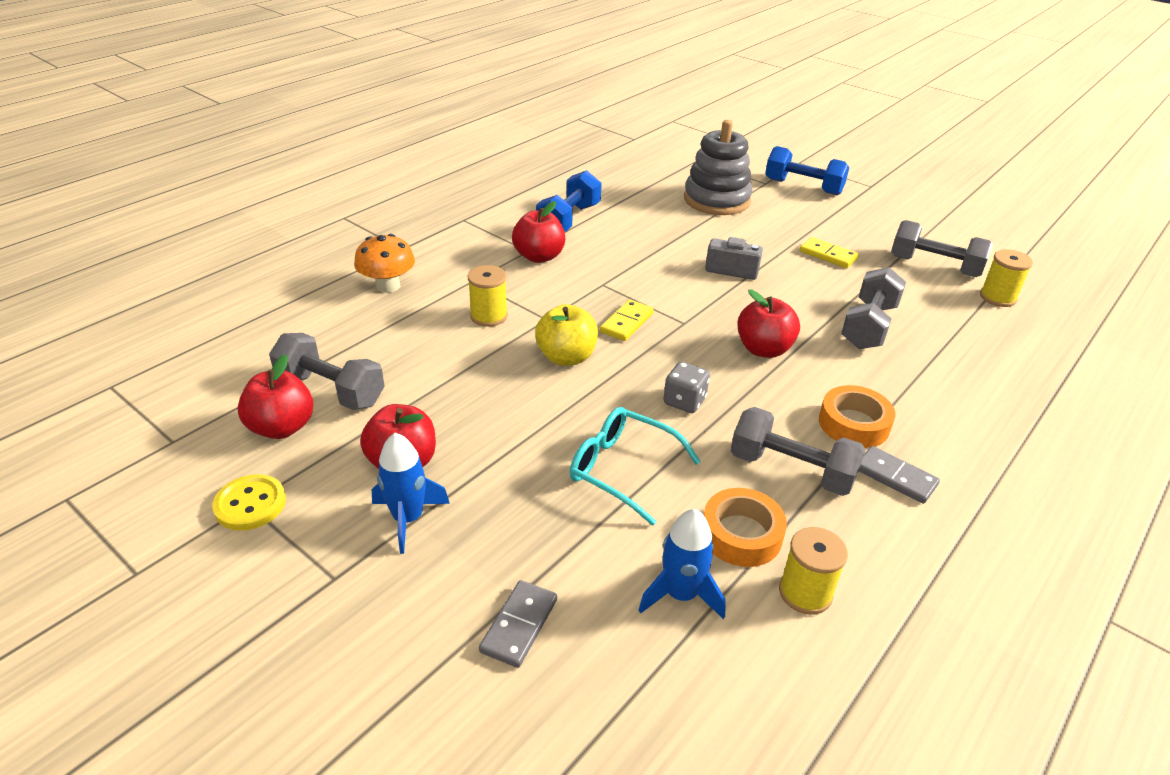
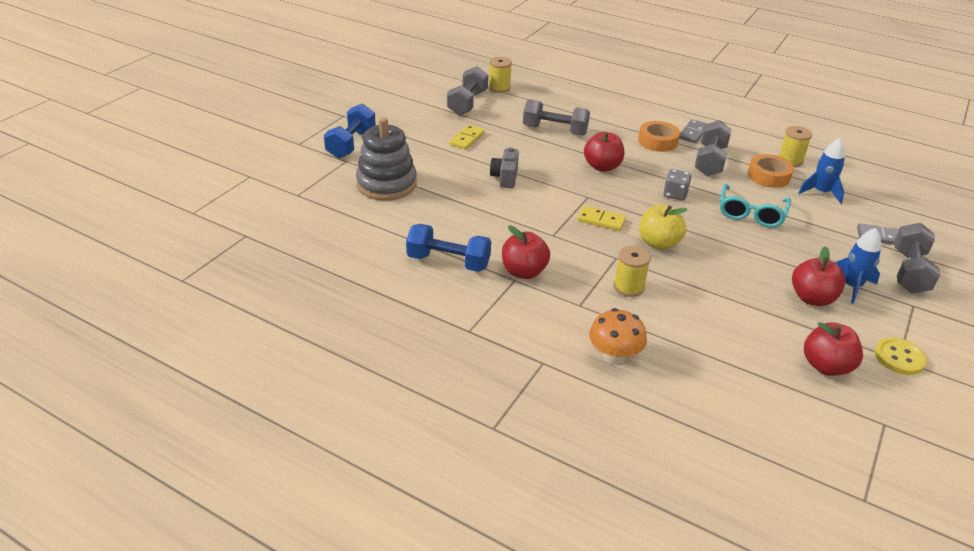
camera: 100 degrees left, 0 degrees up
grey dumbbell [269,333,385,410] -> grey dumbbell moved to [894,223,940,293]

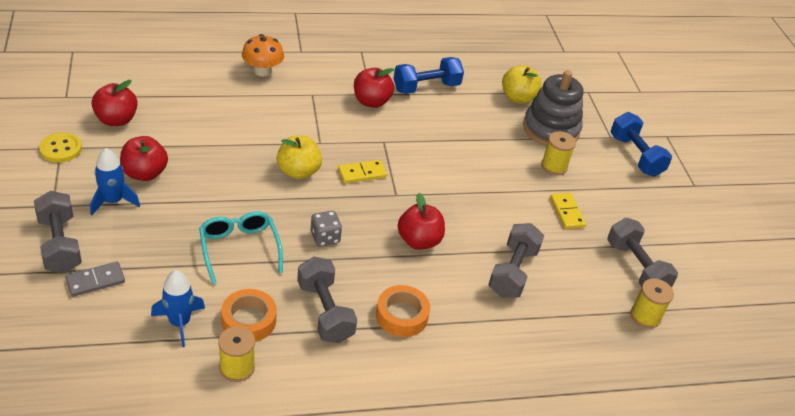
camera: 135 degrees right, 5 degrees up
grey camera [490,147,519,188] -> none
grey dumbbell [523,99,590,136] -> grey dumbbell turned 45 degrees counterclockwise [488,223,544,298]
yellow spool [614,246,651,297] -> yellow spool moved to [541,131,576,175]
grey domino [679,119,707,143] -> none
none -> yellow apple [502,65,542,104]

